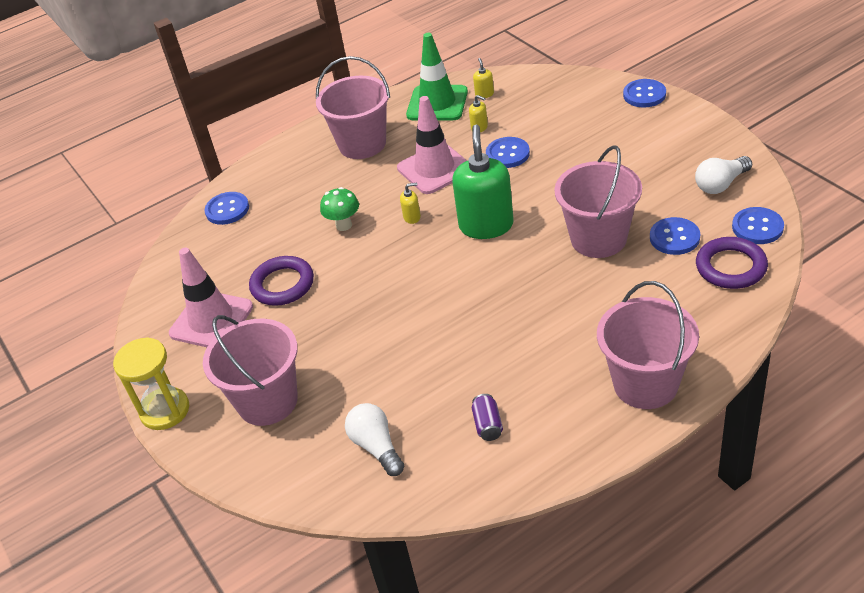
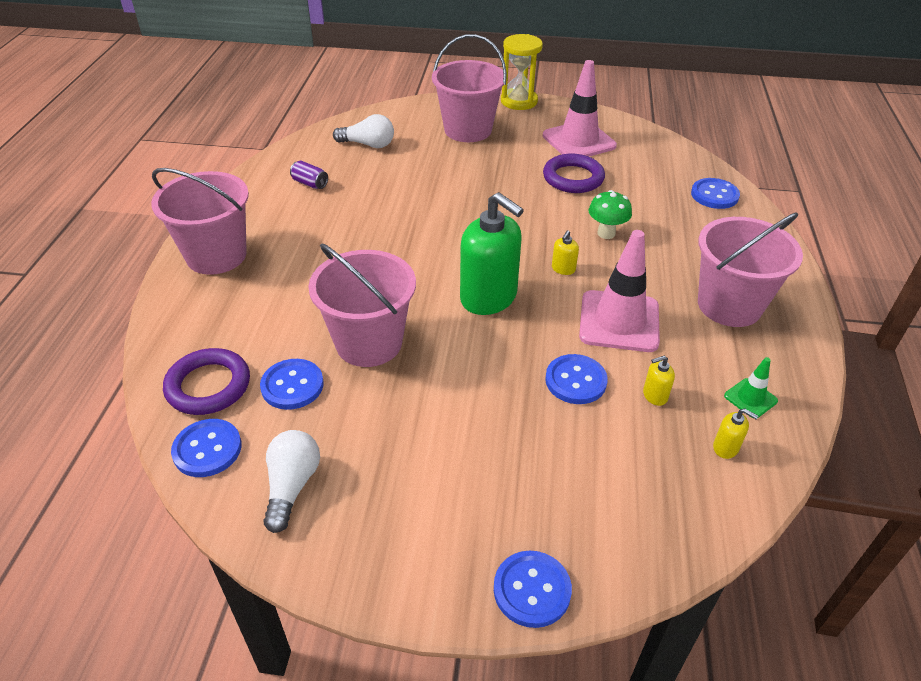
camera: 125 degrees right, 0 degrees up
green traffic cone [406,33,468,120] -> green traffic cone [724,357,778,418], size x0.47

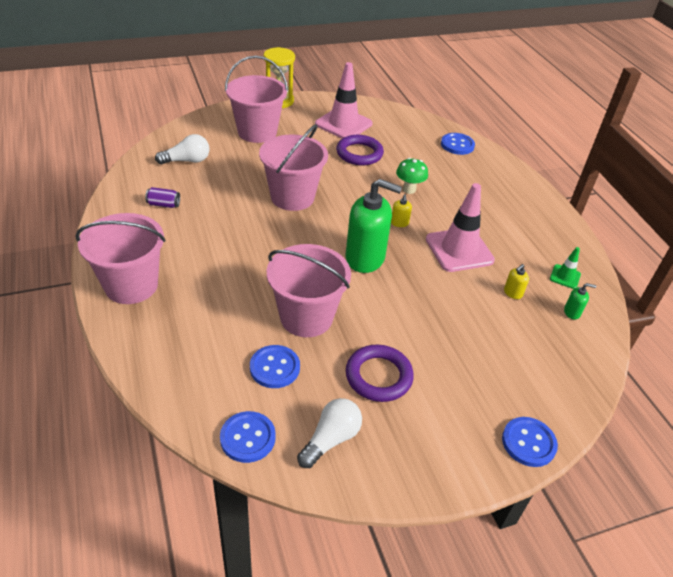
camera: 30 degrees left, 0 degrees up
purple ring [163,348,250,415] -> purple ring moved to [346,345,414,402]
white light bulb [263,430,320,533] -> white light bulb turned 60 degrees clockwise [297,398,362,468]
blue button [545,354,608,404] -> none
pink bucket [698,212,803,327] -> pink bucket moved to [259,124,328,211]
yellow soap dispenser [713,409,758,459] -> green soap dispenser [564,283,597,320]

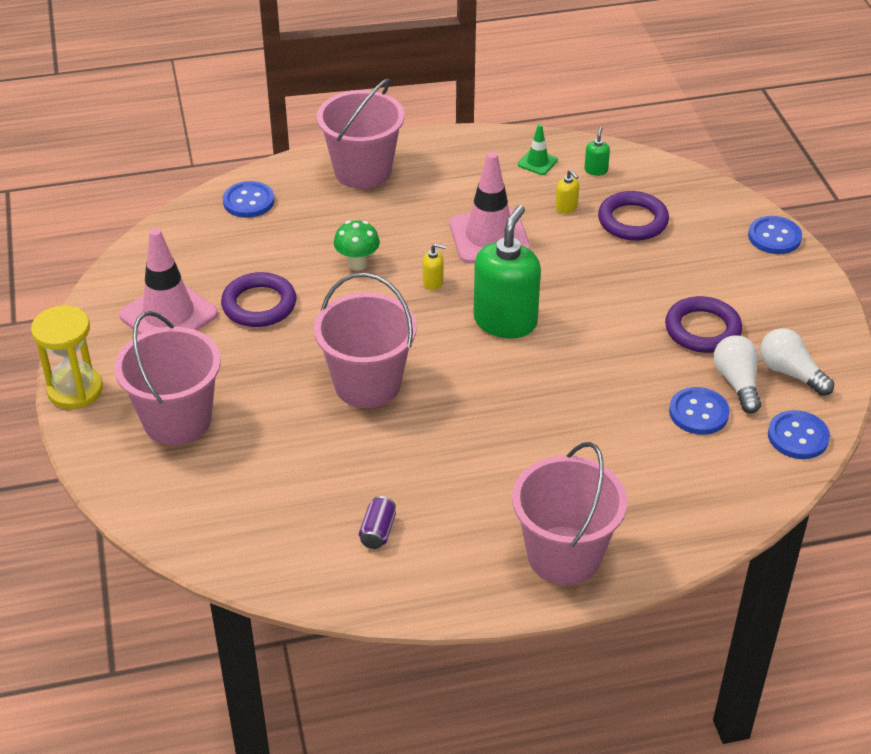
camera: 80 degrees left, 0 degrees up
white light bulb [155,134,210,164] -> white light bulb moved to [713,335,761,413]
pink bucket [267,244,351,337] -> pink bucket moved to [317,78,405,189]
none -> purple ring [598,191,669,241]

